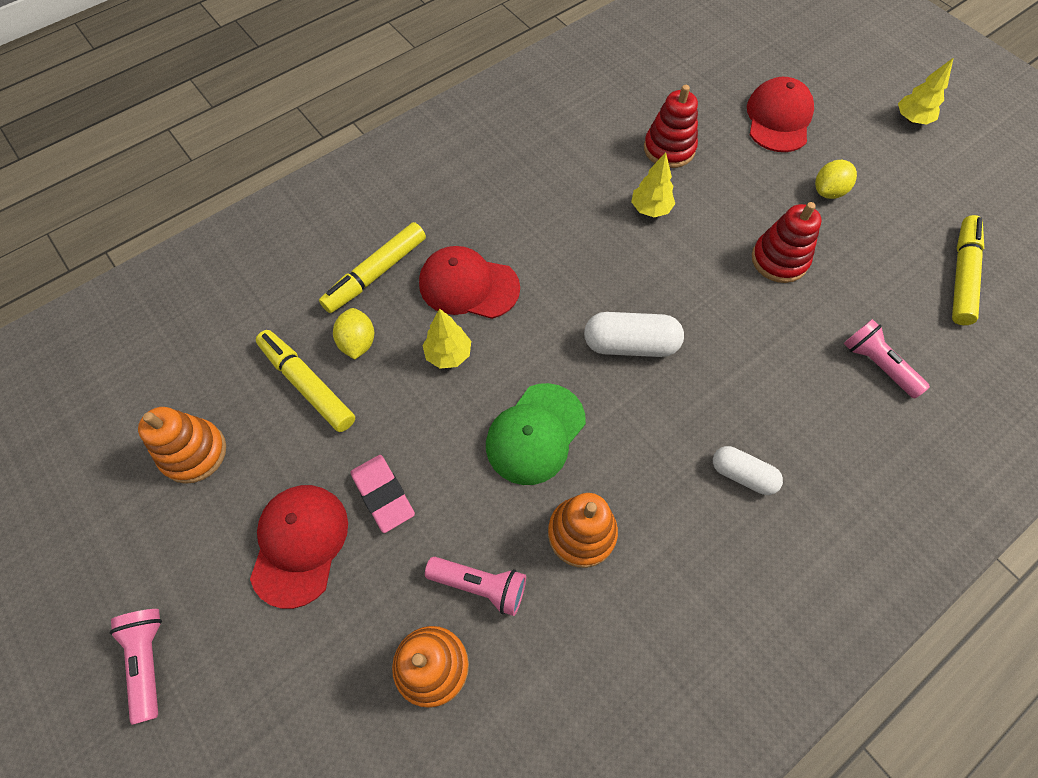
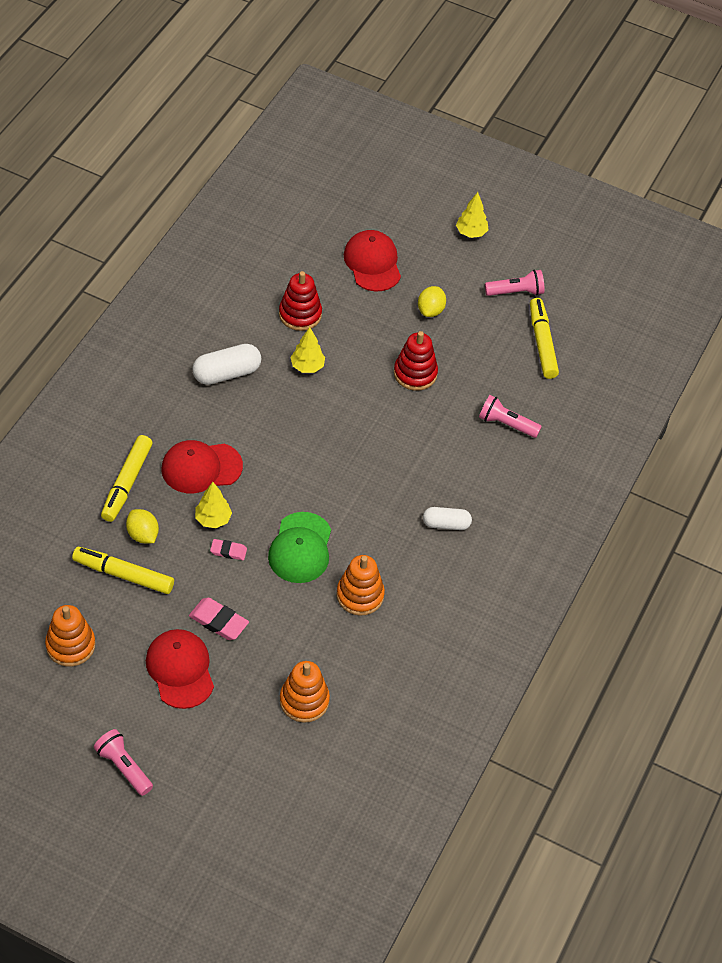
camera: 30 degrees left, 10 degrees down
pink flashlight [425,557,526,616] -> pink flashlight moved to [485,270,544,296]
white capsule [584,312,684,357] -> white capsule moved to [192,344,261,385]
none -> pink eraser [210,539,247,560]

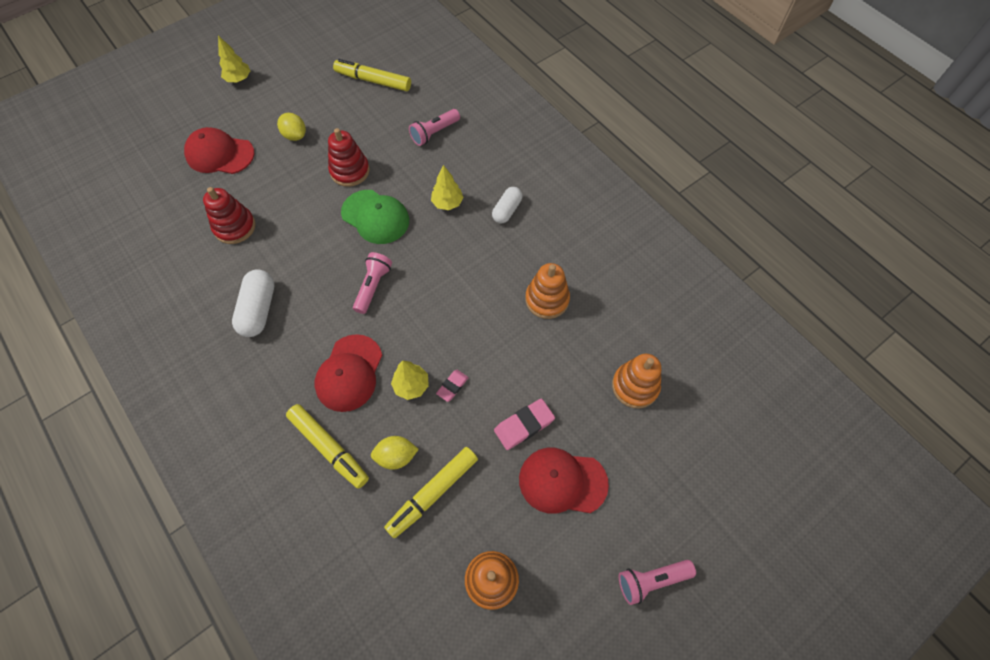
camera: 60 degrees left, 10 degrees up
green cap [268,512,331,583] -> green cap moved to [341,190,409,244]
yellow tree [290,327,325,373] -> yellow tree moved to [431,165,464,210]
pink flashlight [485,270,544,296] -> pink flashlight moved to [353,252,392,314]

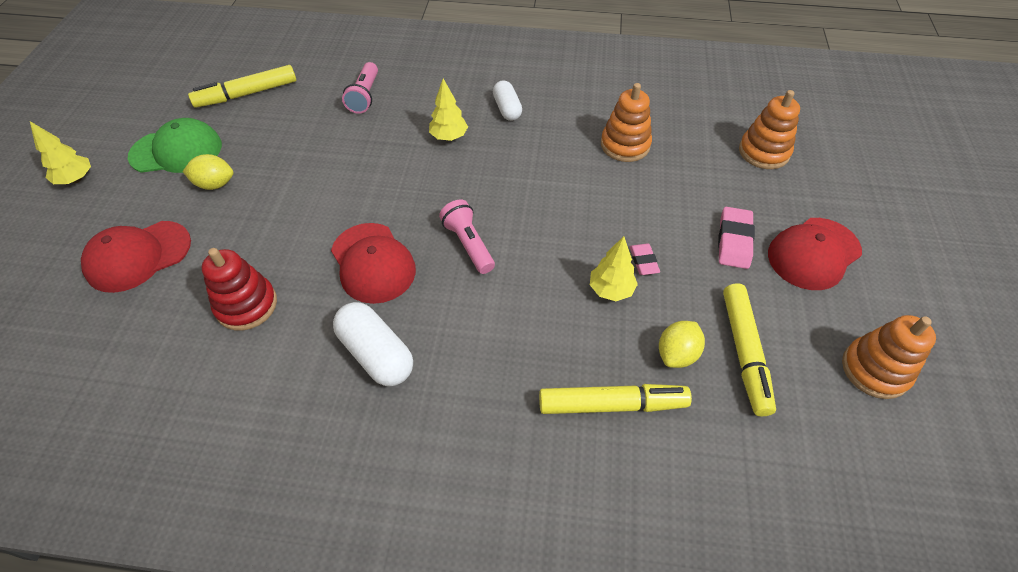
camera: 45 degrees left, 10 degrees down
red cap [315,334,382,412] -> red cap moved to [331,223,416,304]
red stacking toy [328,128,370,187] -> none
green cap [341,190,409,244] -> green cap moved to [128,118,222,173]
pink flashlight [619,560,696,605] -> none

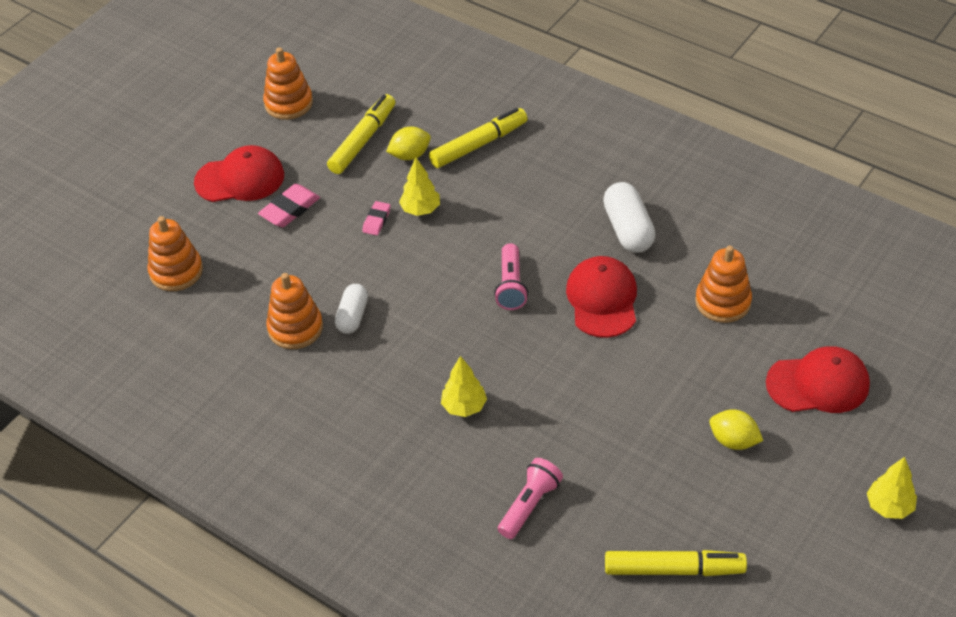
camera: 150 degrees left, 5 degrees down
green cap [128,118,222,173] -> none
red stacking toy [202,248,277,330] -> orange stacking toy [695,246,752,323]
white capsule [493,80,522,121] -> white capsule moved to [335,284,368,334]
yellow marker [539,384,692,414] -> yellow marker turned 120 degrees clockwise [429,108,528,168]

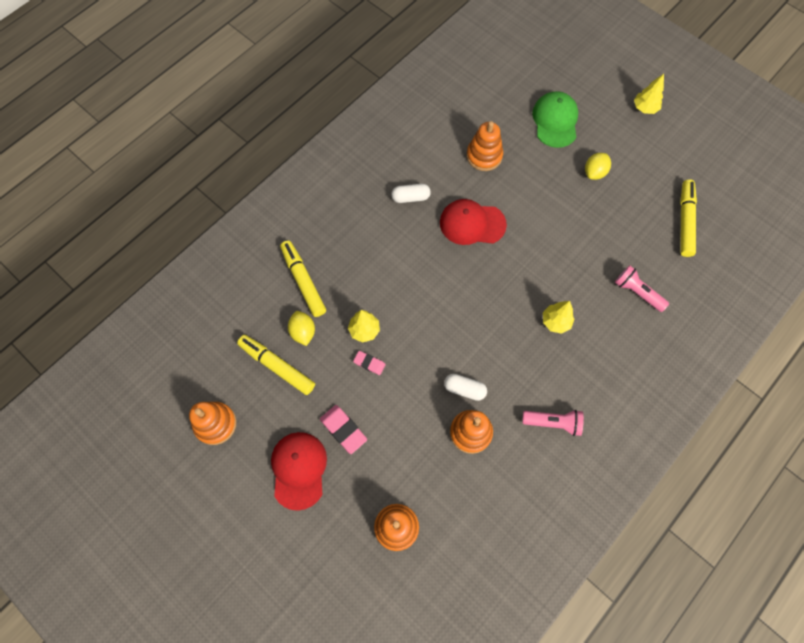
camera: 85 degrees left, 20 degrees up
pink flashlight [494,243,528,310] -> pink flashlight moved to [522,410,584,436]
white capsule [603,182,656,253] -> white capsule [391,184,431,203], size x0.66
red cap [766,346,870,413] -> green cap [532,91,578,148]

